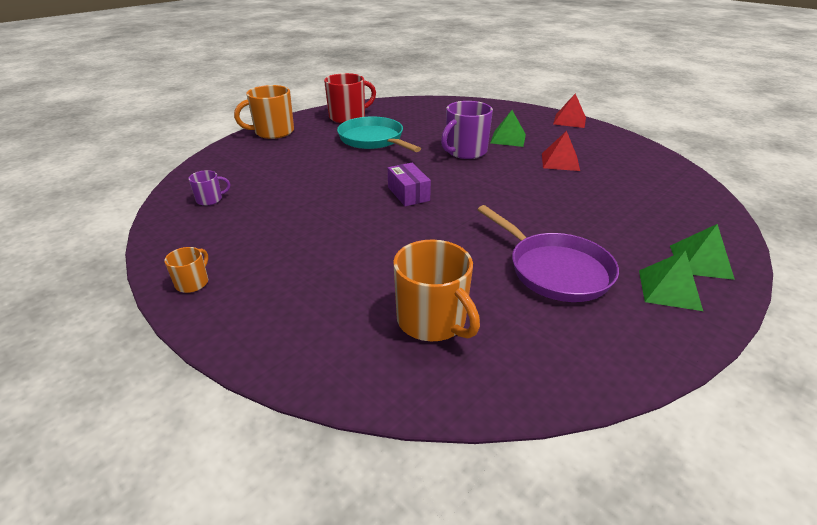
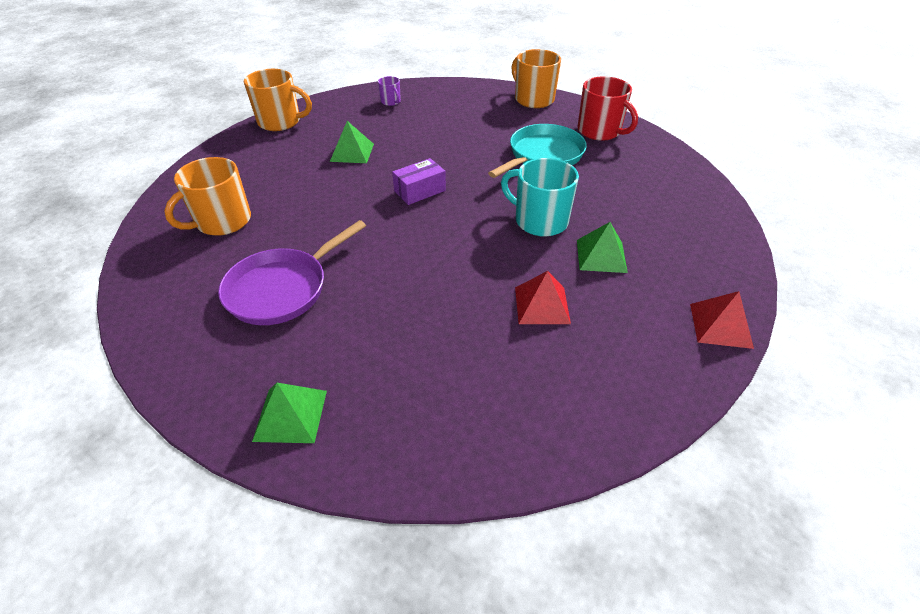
camera: 80 degrees right, 10 degrees up
orange mug [164,247,208,293] -> orange mug [244,69,312,131], size x1.98
purple mug [441,101,493,159] -> turquoise mug [501,158,579,236]
green pyramid [639,250,703,311] -> green pyramid moved to [330,121,374,163]

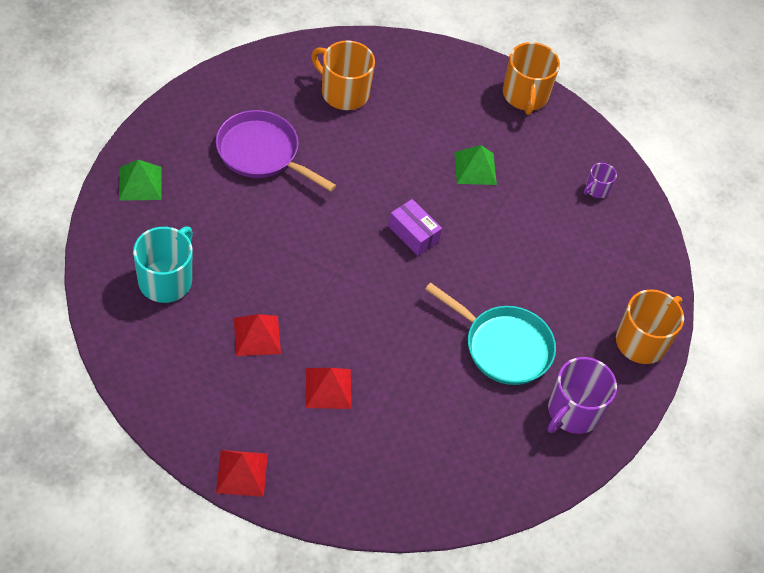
camera: 75 degrees right, 10 degrees up
turquoise mug [501,158,579,236] -> turquoise mug moved to [133,226,193,303]
red mug [577,76,638,141] -> purple mug [547,357,617,434]
green pyramid [577,222,628,273] -> red pyramid [306,368,351,409]

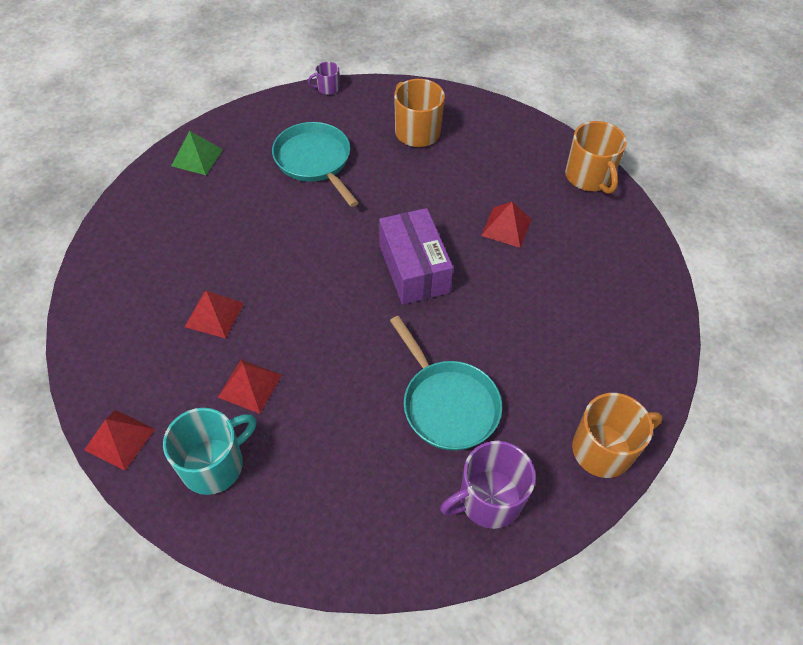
camera: 30 degrees right, 0 degrees up
turquoise mug [133,226,193,303] -> turquoise mug moved to [163,408,257,495]
purple pan [216,110,336,192] -> turquoise pan [272,122,359,207]
purple box [388,199,442,256] -> purple box [379,208,453,305], size x1.70
green pyramid [454,145,497,185] -> red pyramid [481,202,531,248]
orange mug [503,42,560,115] -> orange mug turned 45 degrees counterclockwise [565,121,627,194]
purple mug [584,163,617,198] -> purple mug moved to [308,62,340,95]

